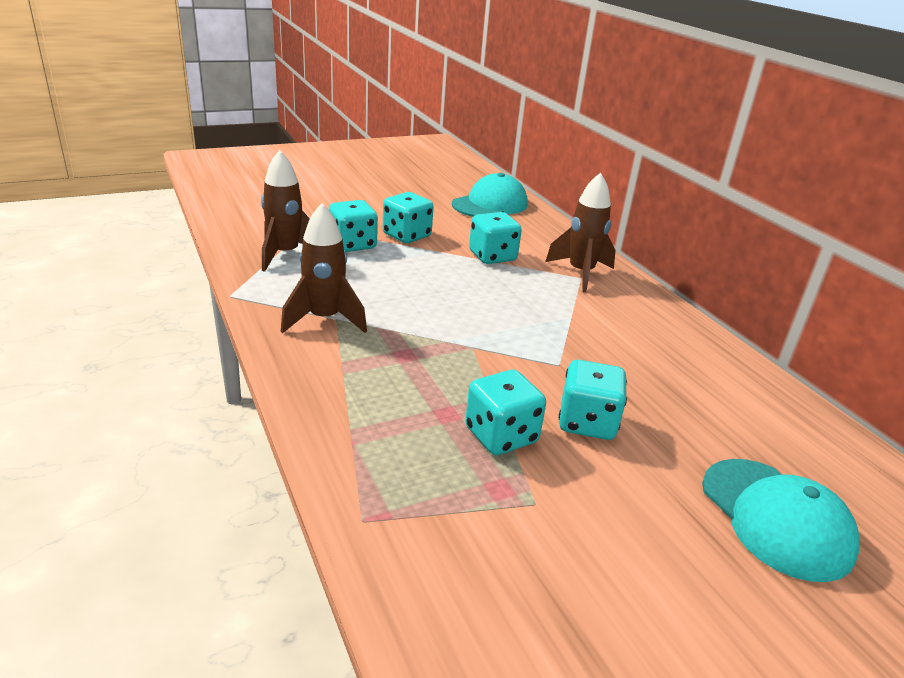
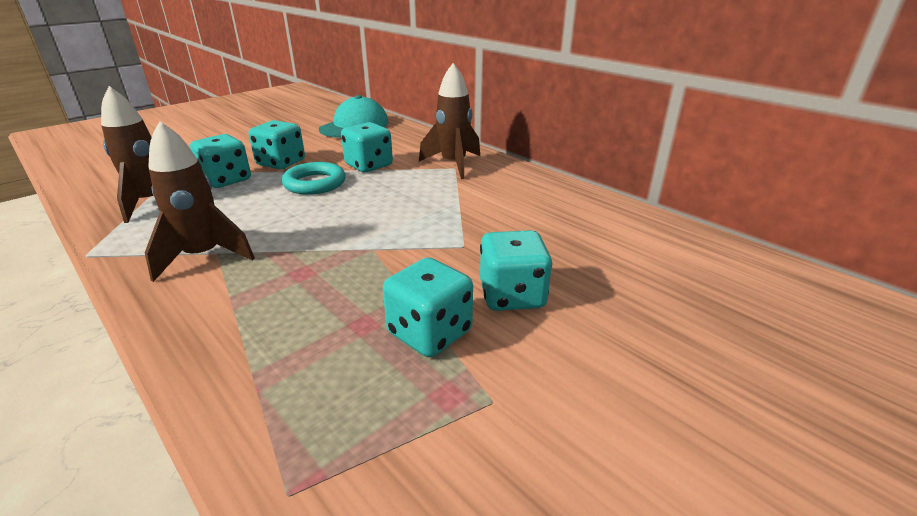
camera: 15 degrees left, 0 degrees up
turquoise cap [702,459,860,582] -> none
none -> turquoise ring [282,162,345,195]

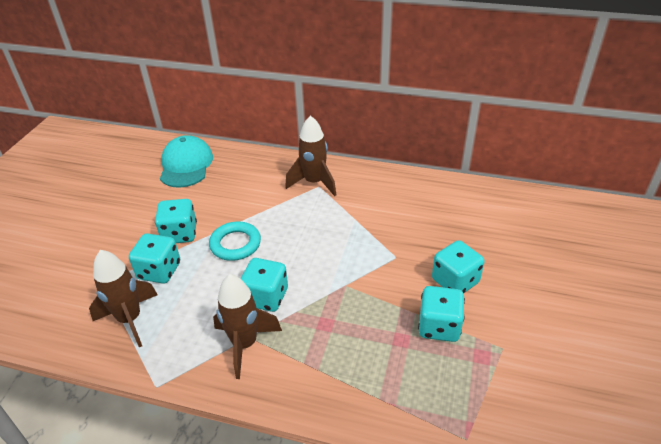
camera: 30 degrees left, 10 degrees up
turquoise dice [341,122,393,172] -> turquoise dice moved to [240,258,288,312]

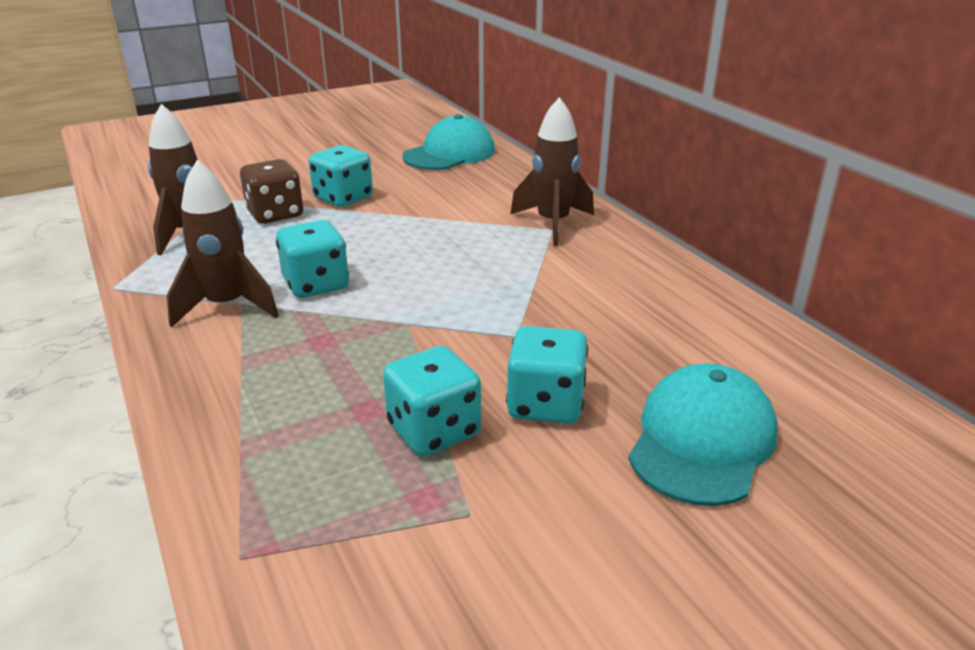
camera: 45 degrees right, 10 degrees down
turquoise dice [129,233,180,284] -> brown dice [240,159,303,224]
turquoise ring [209,221,261,261] -> none
none -> turquoise cap [628,363,778,506]

